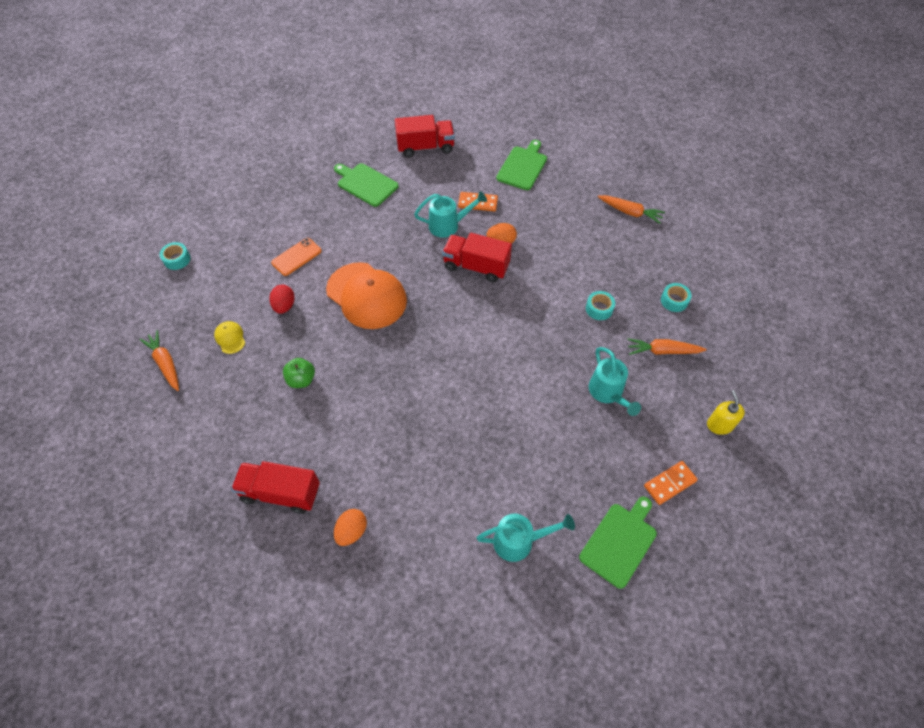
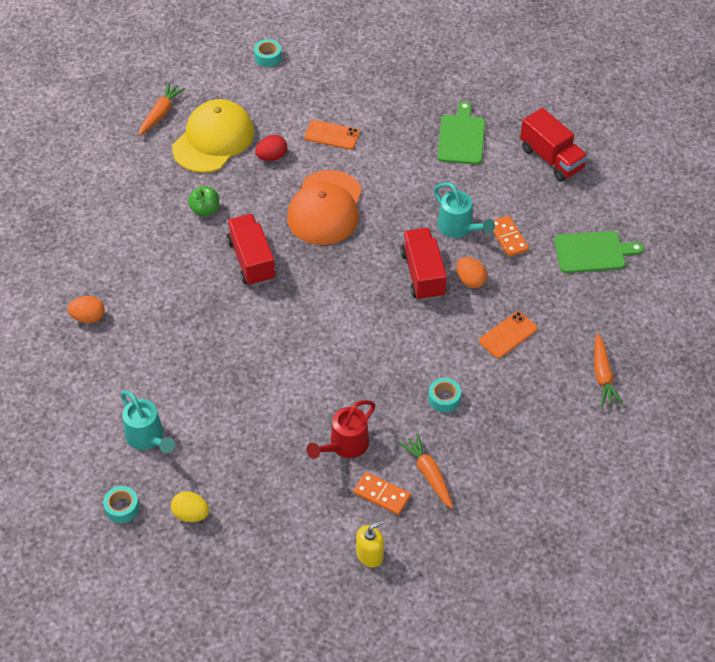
camera: 60 degrees right, 5 degrees down
yellow cap [214,321,245,354] -> yellow cap [172,99,254,173], size x2.43
red truck [231,461,320,514] -> red truck moved to [226,214,276,286]
green cutting board [579,497,657,589] -> yellow egg [171,491,209,522]
turquoise watering can [589,347,641,416] -> red watering can [306,400,376,459]
orange domino [644,461,698,505] -> orange domino moved to [354,472,411,515]
turquoise tape [661,283,692,312] -> turquoise tape moved to [103,486,139,523]
none -> orange phone [479,311,537,358]

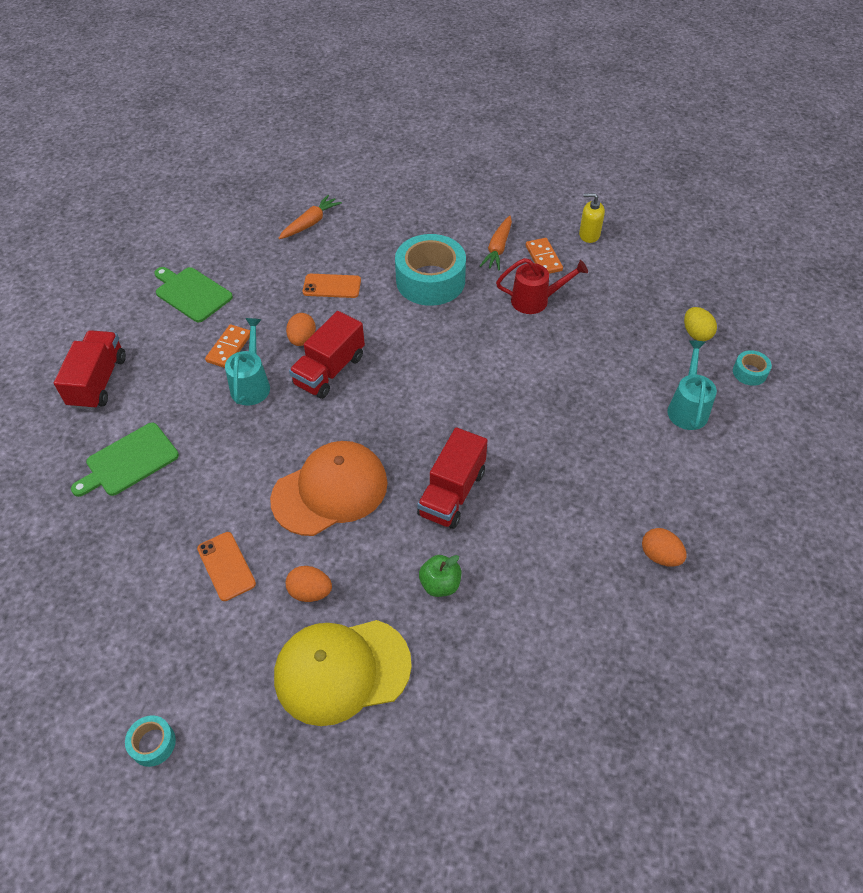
camera: 135 degrees left, 0 degrees up
orange carrot [138,82,186,136] -> none
red egg [255,135,287,161] -> orange egg [285,566,332,602]
turquoise tape [428,378,461,413] -> turquoise tape [395,234,466,306], size x2.27

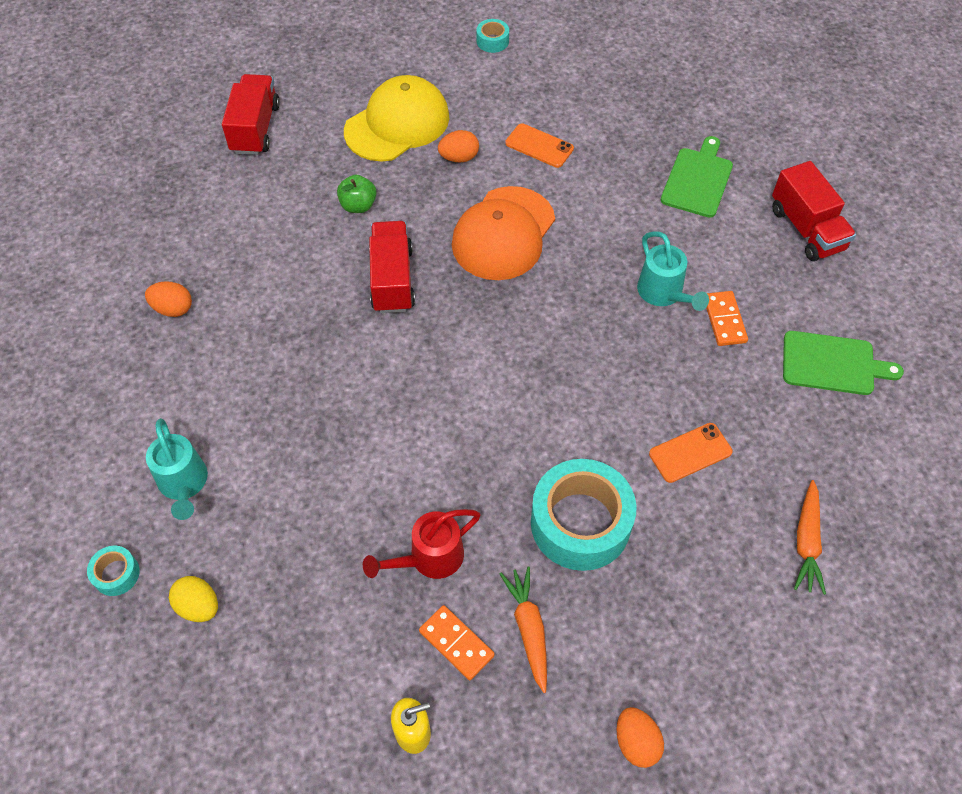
camera: 150 degrees right, 5 degrees up
orange egg [286,313,316,346] -> orange egg moved to [616,707,664,768]
red truck [289,311,365,399] -> red truck moved to [222,74,280,155]

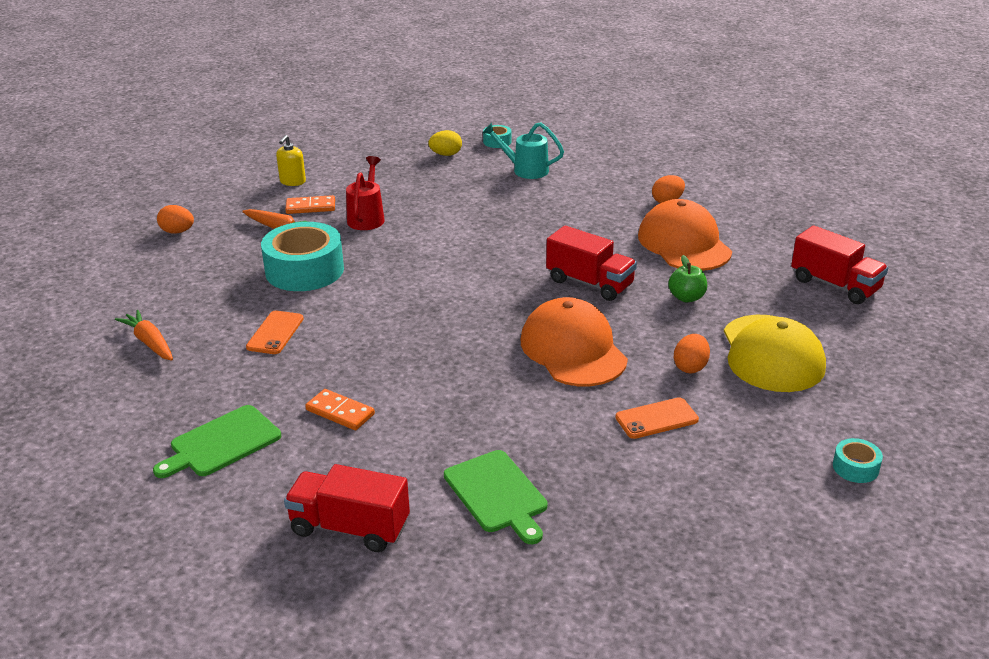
camera: 130 degrees right, 25 degrees down
turquoise watering can [637,231,709,311] -> none
none -> orange cap [638,199,732,271]

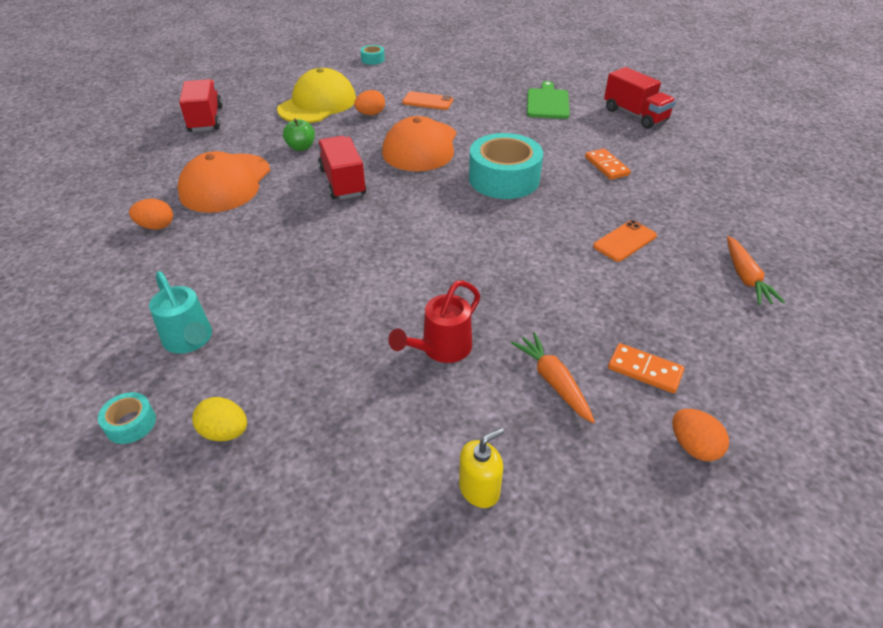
camera: 145 degrees left, 10 degrees up
green cutting board [153,405,281,478] -> none
turquoise tape [261,222,344,291] -> turquoise tape moved to [469,133,543,199]
orange domino [285,195,335,214] -> orange domino moved to [608,343,684,393]

